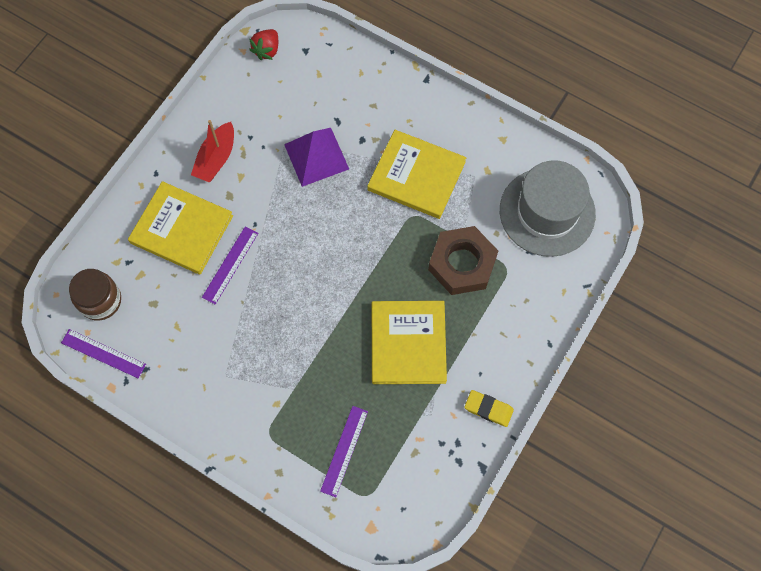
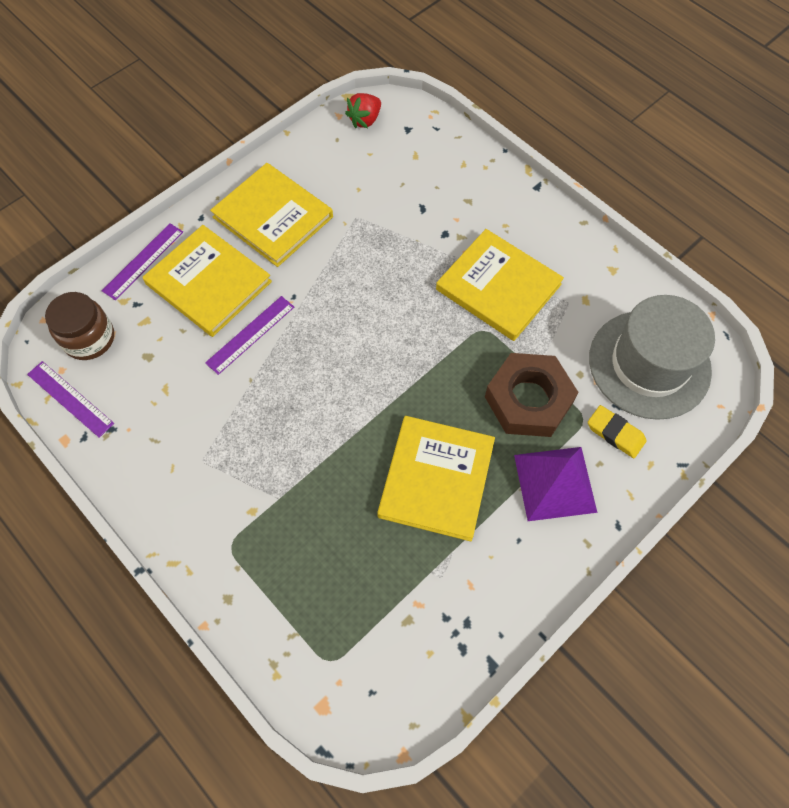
camera: 15 degrees right, 5 degrees down
red boat [191,120,234,183] -> yellow book [210,163,333,267]
purple pyramid [284,128,349,187] -> purple pyramid moved to [514,447,597,521]
purple ruler [320,406,368,497] -> purple ruler moved to [102,223,183,300]
yellow eraser [464,390,514,427] -> yellow eraser moved to [588,405,647,458]

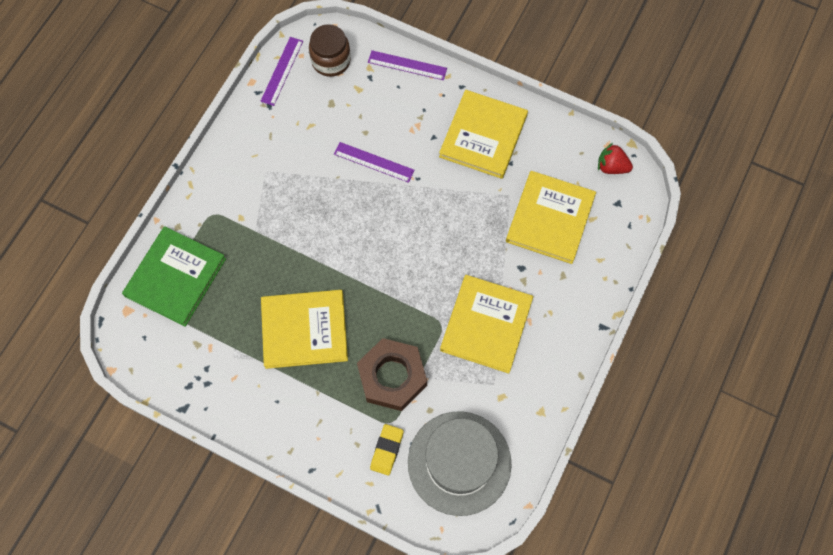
camera: 70 degrees right, 5 degrees up
yellow book [143,225,272,337] -> yellow book moved to [506,171,596,264]
purple pyramid [514,447,597,521] -> none
none -> green book [122,226,226,327]

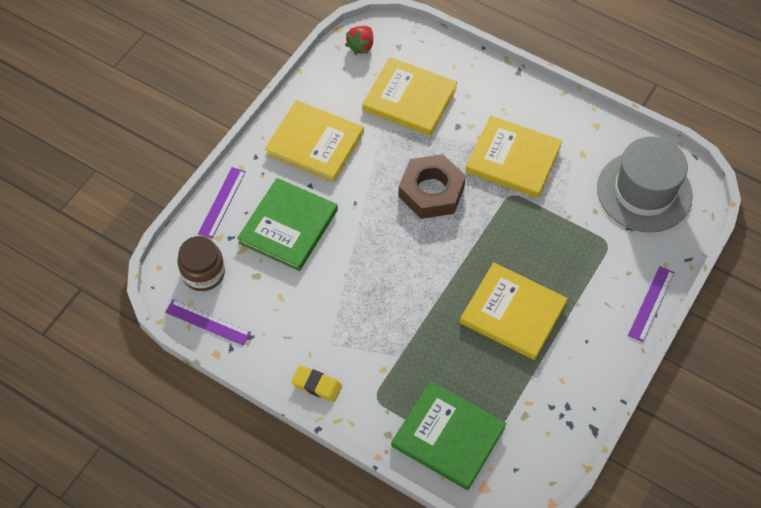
camera: 85 degrees left, 10 degrees down
yellow book [261,290,348,369] -> yellow book turned 60 degrees counterclockwise [460,262,568,360]
purple ruler [334,142,414,183] -> purple ruler moved to [628,266,675,342]
brown nut [357,338,427,411] -> brown nut moved to [399,154,466,219]
yellow eraser [370,424,404,476] -> yellow eraser moved to [291,365,342,402]
none -> green book [237,178,338,271]

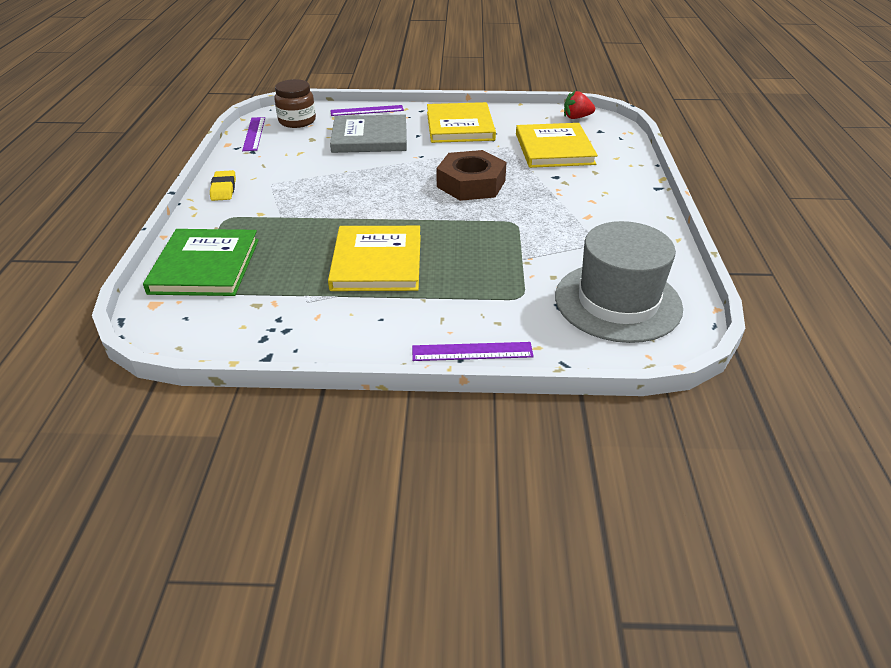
camera: 60 degrees right, 20 degrees down
green book [237,178,338,271] -> grey book [330,115,407,153]
yellow book [465,116,562,198] -> none

